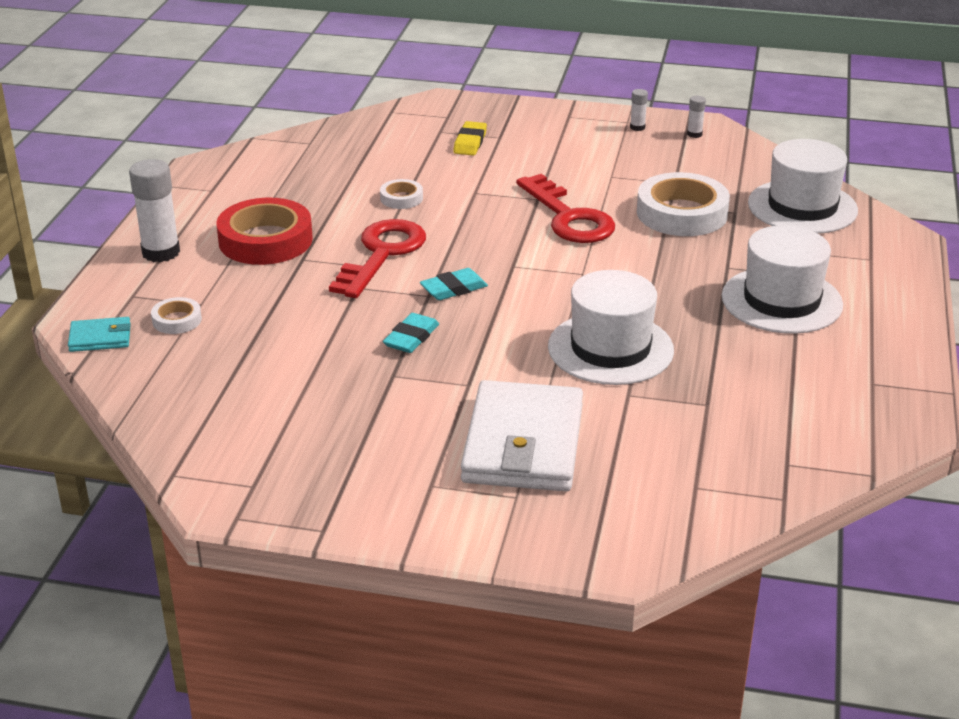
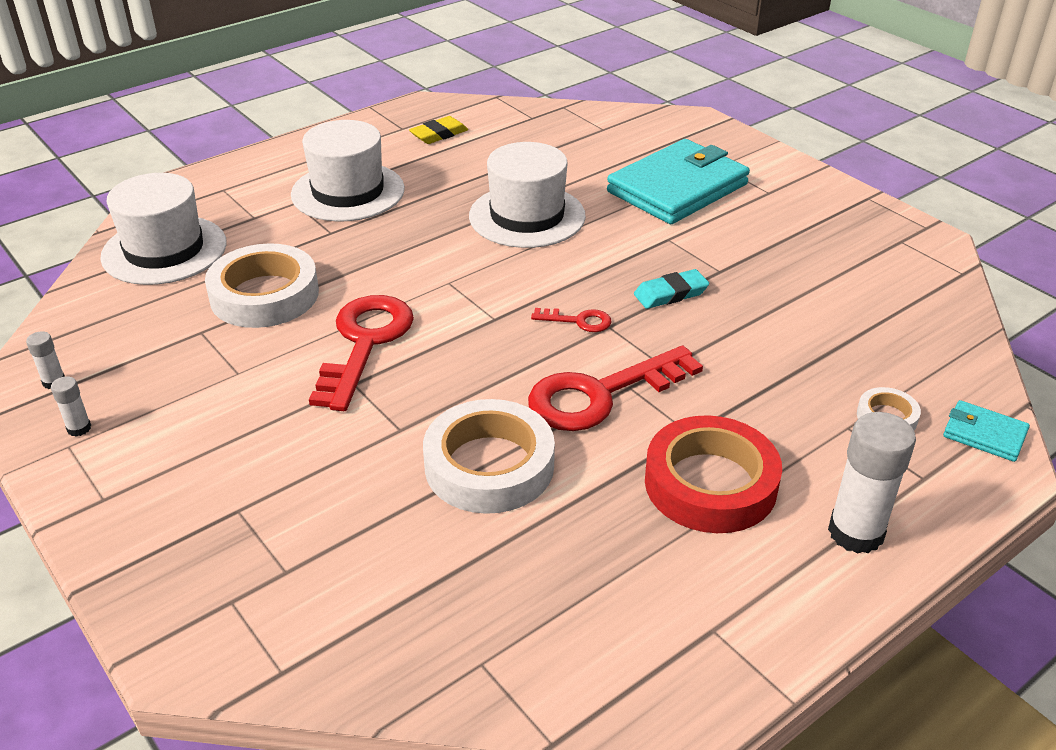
camera: 140 degrees left, 5 degrees up
white tape [380,179,423,209] -> white tape [423,399,555,514], size x2.09
turquoise eraser [420,268,488,300] -> red key [531,308,611,332]
yellow eraser [453,121,487,156] -> yellow eraser moved to [409,116,468,144]
white wallet [461,380,583,491] -> turquoise wallet [607,139,750,224]

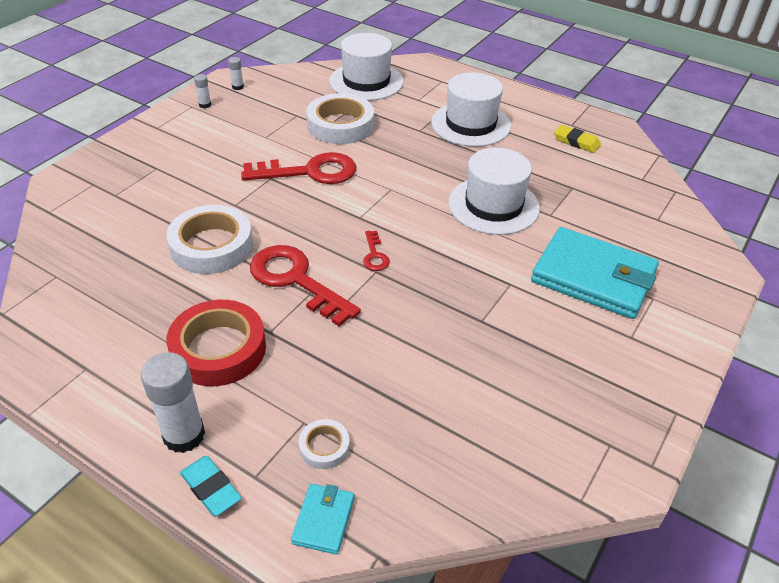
camera: 70 degrees right, 5 degrees up
turquoise eraser [634,269,709,309] -> turquoise eraser moved to [180,456,242,516]

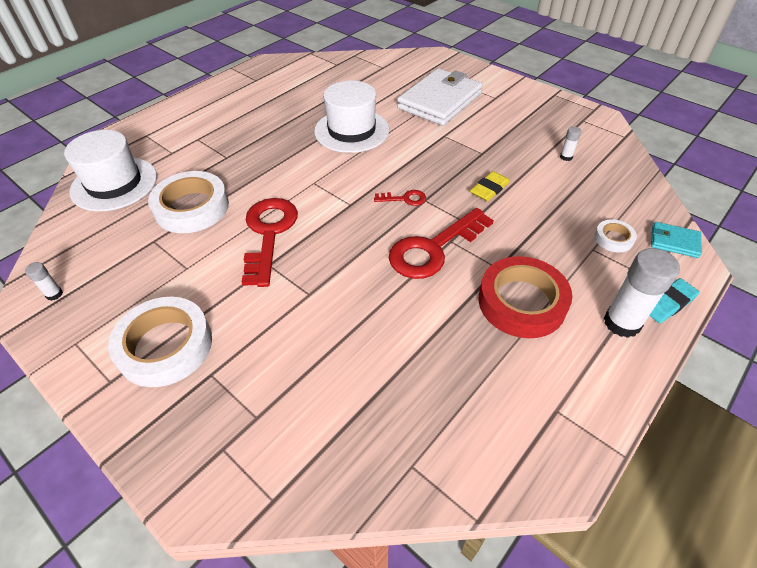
camera: 80 degrees left, 5 degrees up
white tape [166,205,253,274] -> white tape moved to [108,297,212,387]
white glue stick [194,74,211,108] -> white glue stick moved to [560,126,582,161]
white hat [431,72,511,147] -> none
turquoise wallet [531,227,659,319] -> white wallet [397,68,483,126]
yellow eraser [554,125,601,153] -> yellow eraser moved to [470,171,510,201]

